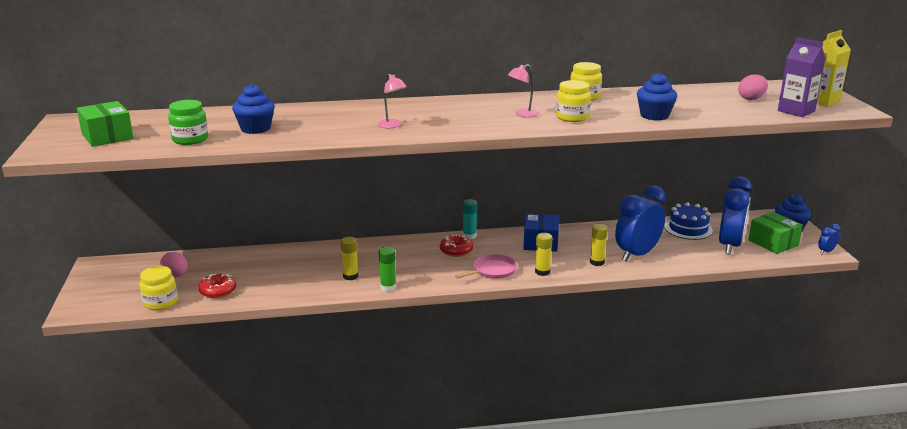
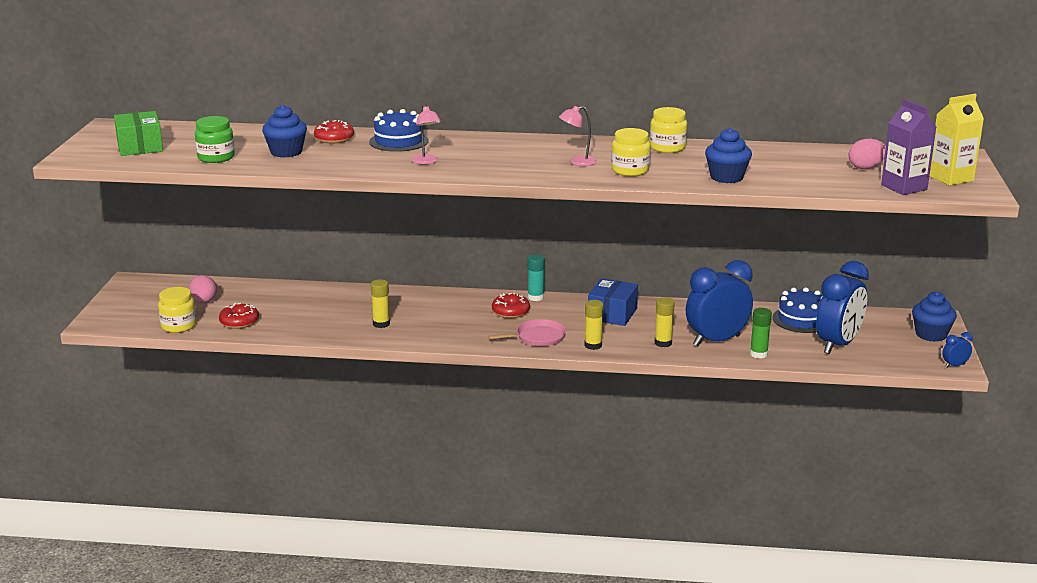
camera: 15 degrees right, 0 degrees up
green glue stick [379,247,396,292] -> green glue stick moved to [750,308,772,359]
green box [748,212,803,254] -> none
none -> red donut [314,120,354,143]
none -> blue cake [369,109,429,152]

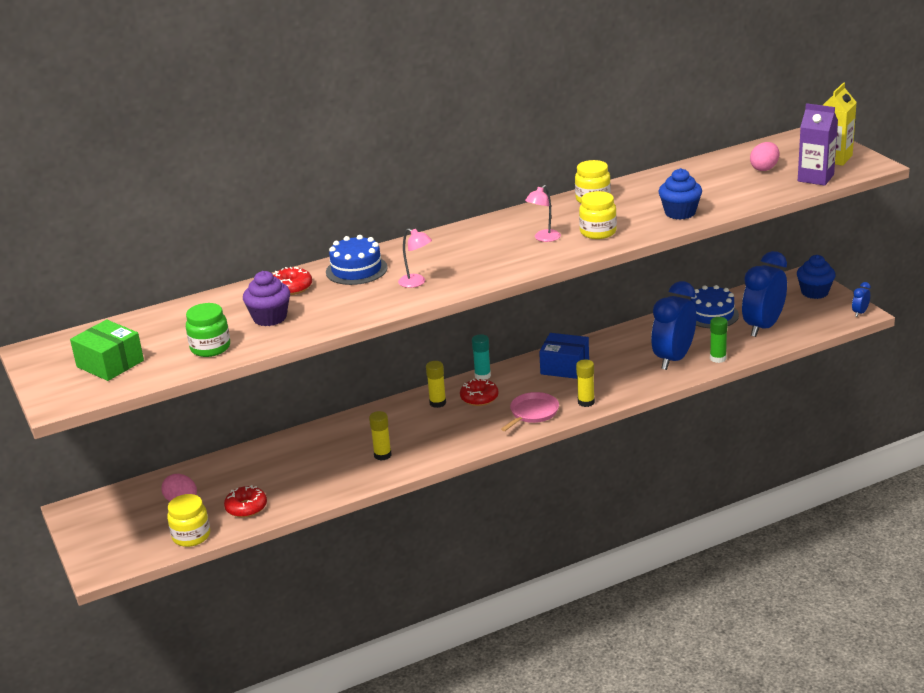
camera: 30 degrees left, 5 degrees up
blue cupcake [262,105,307,158] -> purple cupcake [243,271,290,326]
blue box [588,278,638,326] -> blue box turned 60 degrees counterclockwise [539,333,589,379]
yellow glue stick [655,297,675,347] -> yellow glue stick moved to [426,361,446,408]
blue clock [816,261,869,354] -> blue clock turned 150 degrees counterclockwise [742,251,787,337]

